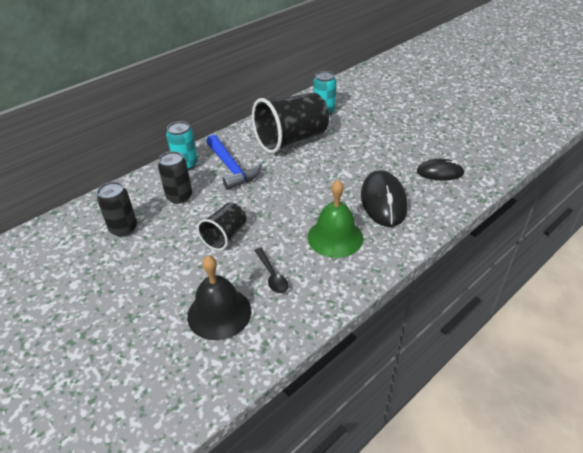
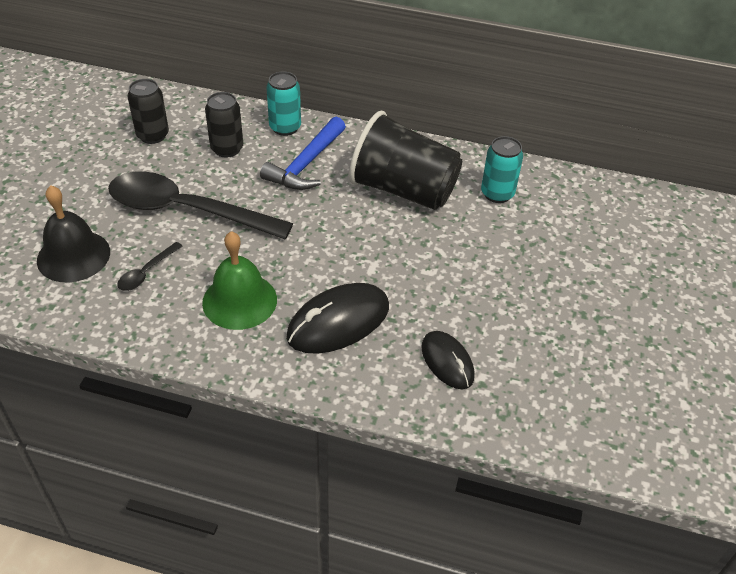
camera: 55 degrees right, 5 degrees up
black cup [197,202,246,251] -> black spoon [108,171,293,240]

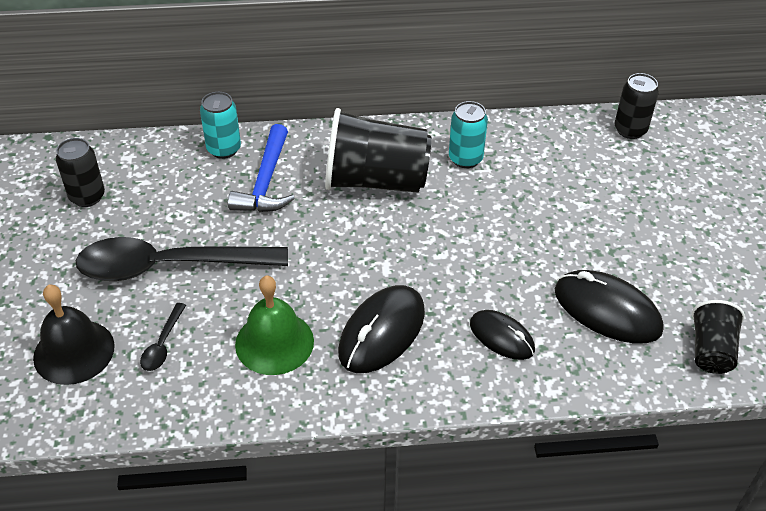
camera: 20 degrees left, 0 degrees up
black can [205,92,243,158] -> black can moved to [614,73,659,139]
none -> black mouse [555,270,663,343]
none -> black cup [692,300,745,374]

